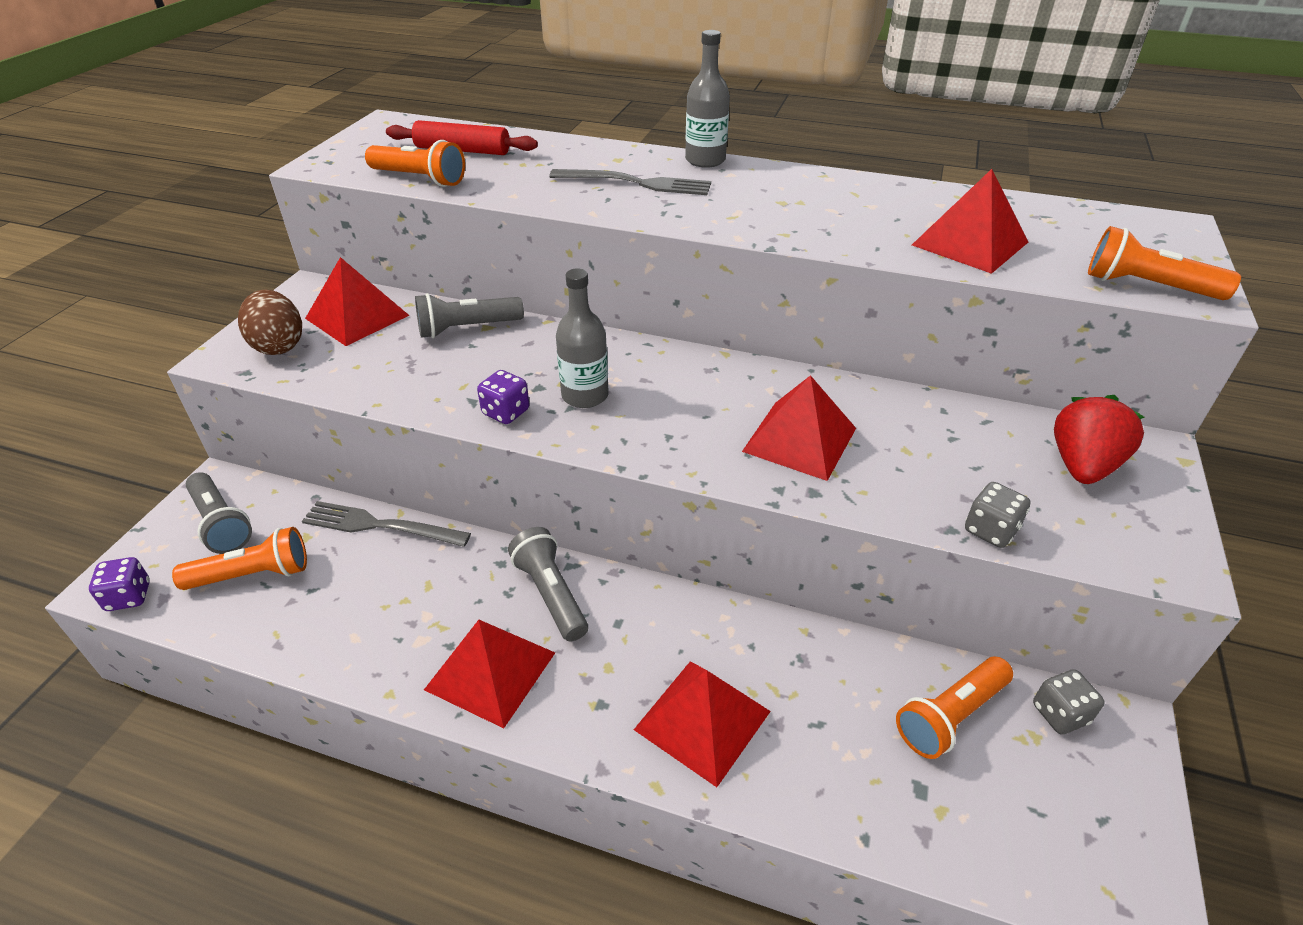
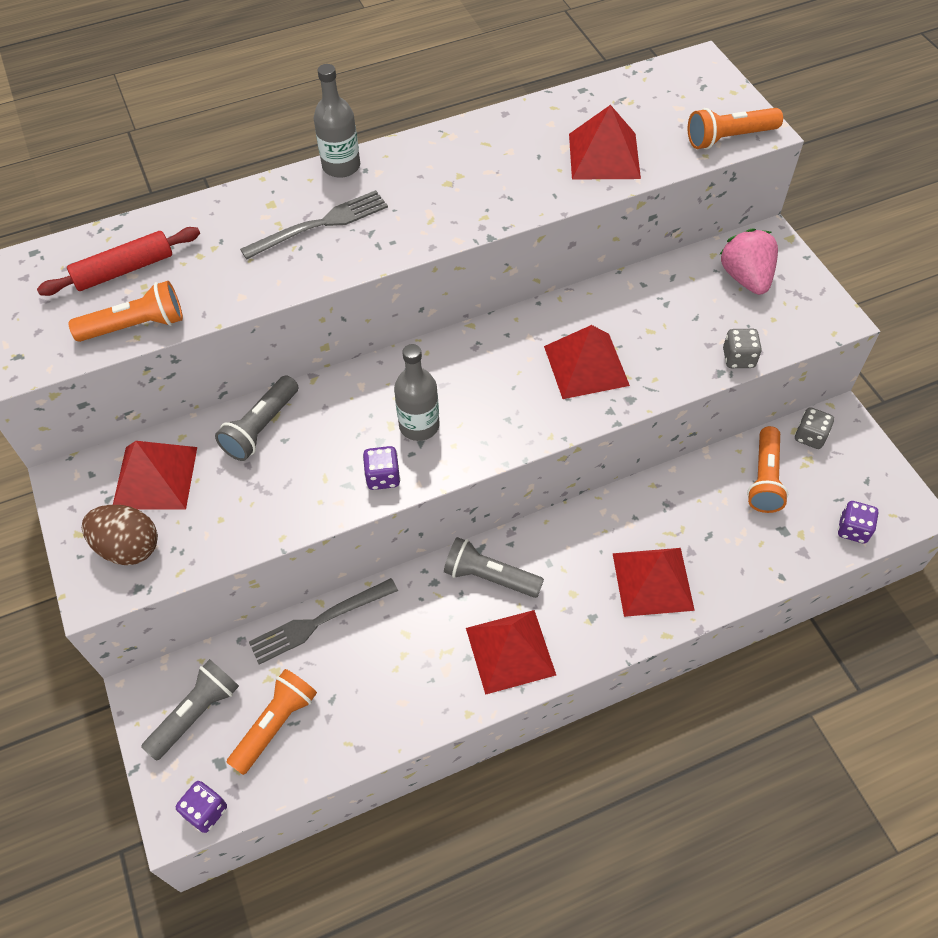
camera: 40 degrees left, 15 degrees up
grey flashlight [186,472,252,554] -> grey flashlight turned 60 degrees counterclockwise [141,659,239,761]
red strawberry [1054,395,1145,484] -> pink strawberry [719,228,778,295]
none -> purple dice [838,501,879,543]

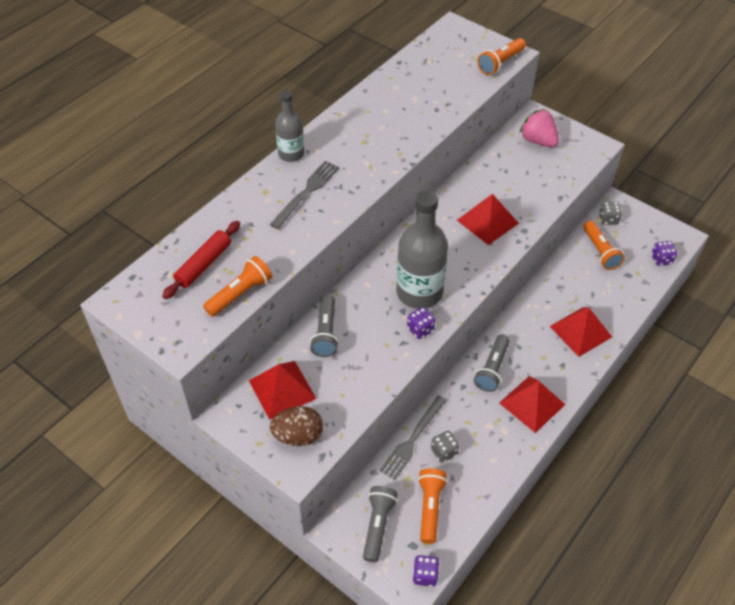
camera: 30 degrees left, 5 degrees down
grey bottle [394,344,440,441] -> grey bottle [396,191,448,309], size x1.73
grey flashlight [444,537,544,598] -> grey flashlight turned 60 degrees counterclockwise [474,334,510,392]
red pyramid [569,105,641,179] -> none
grey dice [723,329,762,368] -> grey dice moved to [431,431,459,463]

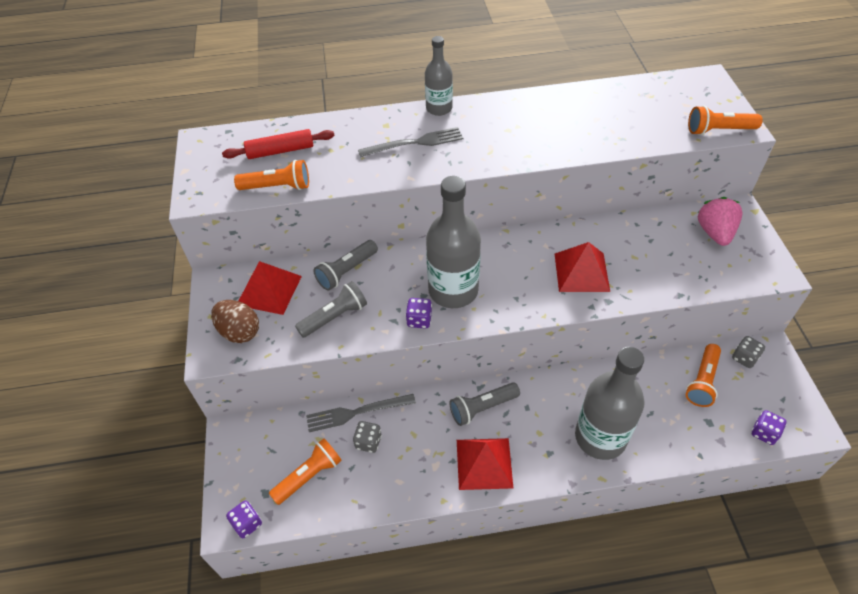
camera: 45 degrees right, 0 degrees up
grey flashlight [363,486,398,562] -> grey flashlight moved to [295,281,367,338]
red pyramid [550,307,612,357] -> grey bottle [575,347,645,460]

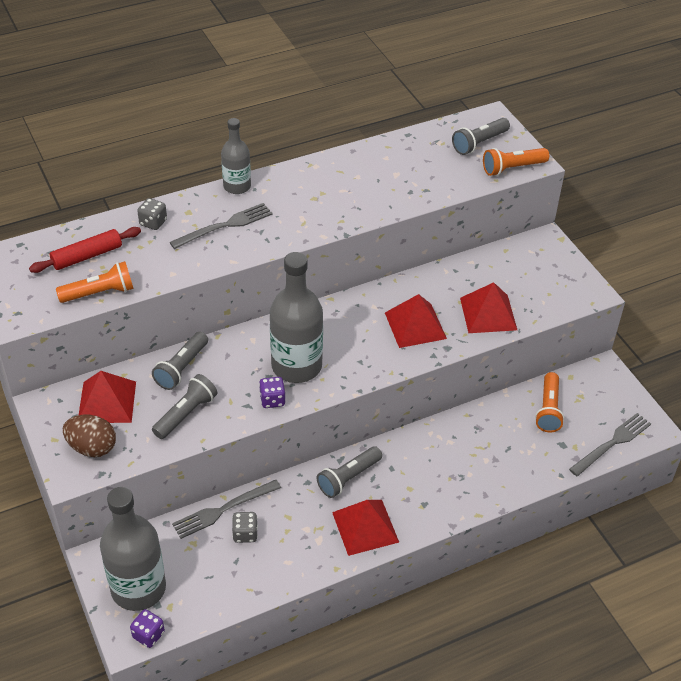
camera: 20 degrees left, 5 degrees down
orange flashlight [269,438,342,505] -> none
grey bottle [575,347,645,460] -> grey bottle moved to [100,487,166,611]
pink strawberry [698,197,742,246] -> none
grey dice [732,336,765,368] -> grey dice moved to [137,198,167,230]
purple dice [752,410,786,445] -> grey fork [569,413,651,476]
none -> grey flashlight [452,118,510,155]
none -> red pyramid [460,282,517,333]

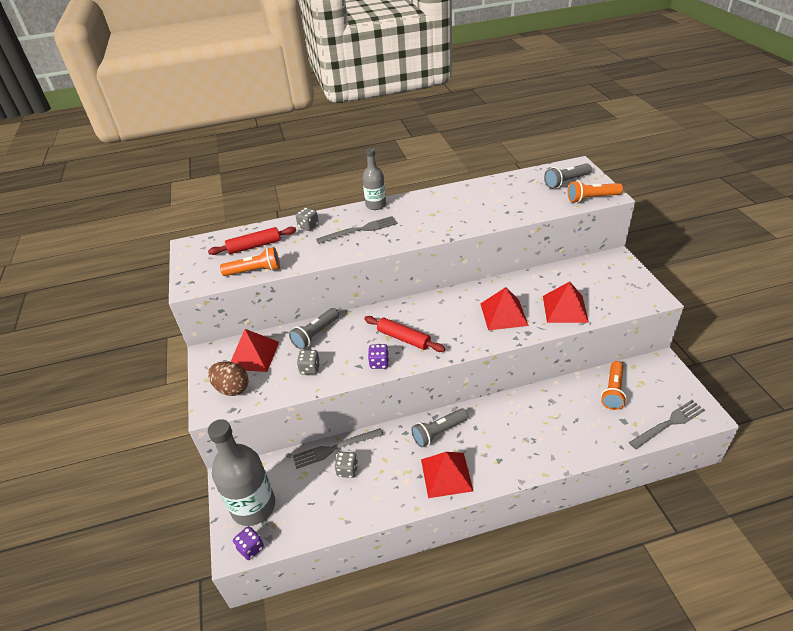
camera: 15 degrees right, 5 degrees down
grey flashlight [152,374,217,439] -> grey dice [297,350,320,374]
grey bottle [270,252,323,383] -> red rolling pin [364,316,445,352]

